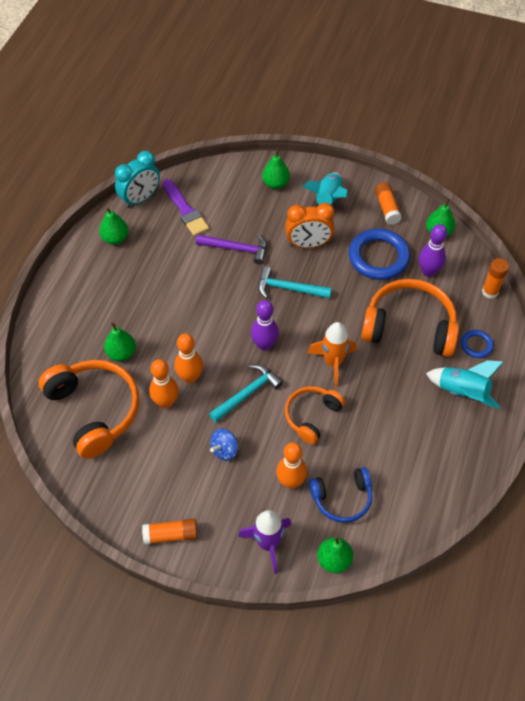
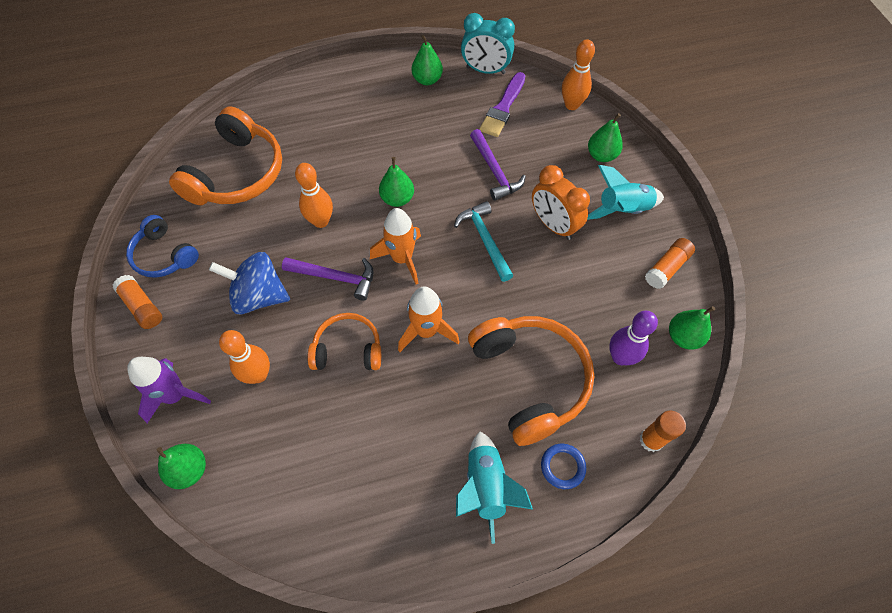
camera: 55 degrees right, 5 degrees up
green pear [104,322,136,361] -> green pear moved to [379,157,414,207]
orange bowling pin [149,359,179,408] -> orange bowling pin moved to [562,39,595,110]
turquoise hammer [209,364,283,422] -> purple hammer [282,257,374,301]
blue spinning top [210,429,238,461] -> blue spinning top [209,252,290,315], size x1.75
purple bowling pin [251,300,279,351] -> orange rocket [370,208,421,284]
blue headphones [309,467,372,523] -> blue headphones moved to [126,215,199,278]
blue ring [349,229,410,280] -> none

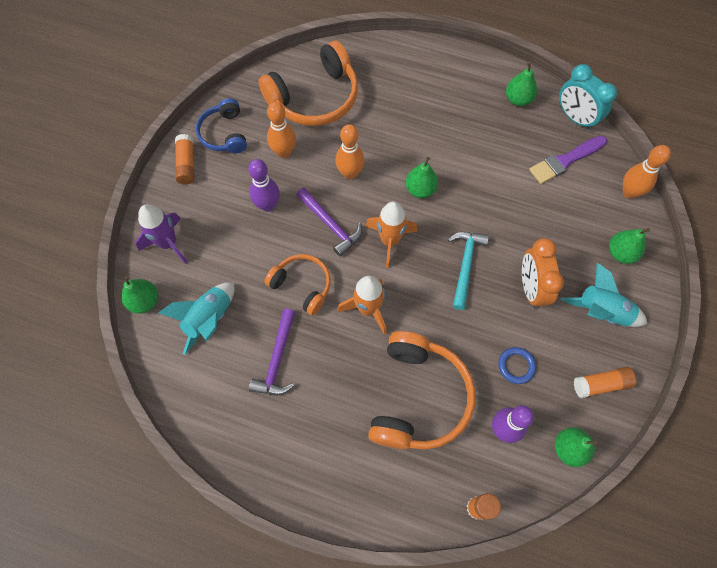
camera: 35 degrees right, 5 degrees up
blue spinning top [209,252,290,315] -> purple bowling pin [248,159,280,212]
orange bowling pin [219,330,270,384] -> orange bowling pin moved to [267,102,296,158]
turquoise rocket [456,432,533,544] -> turquoise rocket moved to [158,282,235,355]
purple hammer [470,129,526,201] -> purple hammer moved to [249,309,295,395]
blue ring [541,444,586,489] -> blue ring moved to [498,347,536,384]

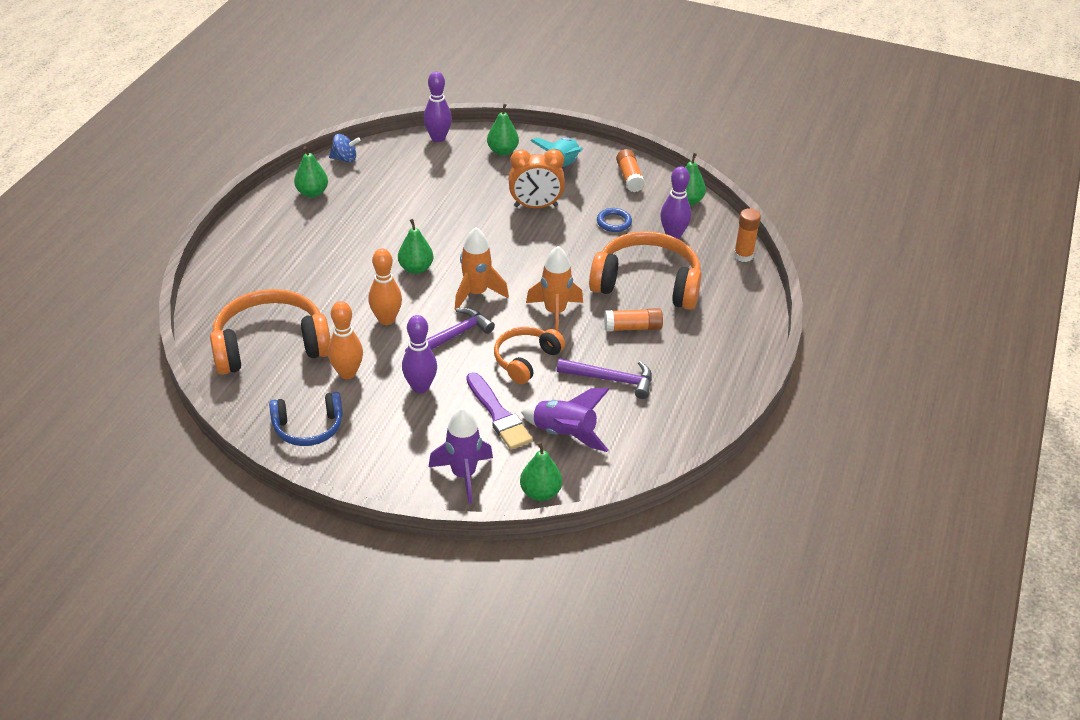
camera: 90 degrees left, 25 degrees down
turquoise rocket [158,282,235,355] -> purple rocket [521,388,610,452]
orange glue stick [175,134,194,184] -> orange glue stick moved to [604,308,663,332]
orange headphones [259,41,358,126] -> orange headphones turned 75 degrees counterclockwise [210,289,331,375]
turquoise hammer [448,232,489,310] -> none
purple brush [529,136,607,184] -> purple brush moved to [466,372,533,450]
turquoise clock [559,64,617,130] -> blue spinning top [329,134,361,163]
orange bowling pin [623,145,671,199] -> purple bowling pin [423,71,452,142]

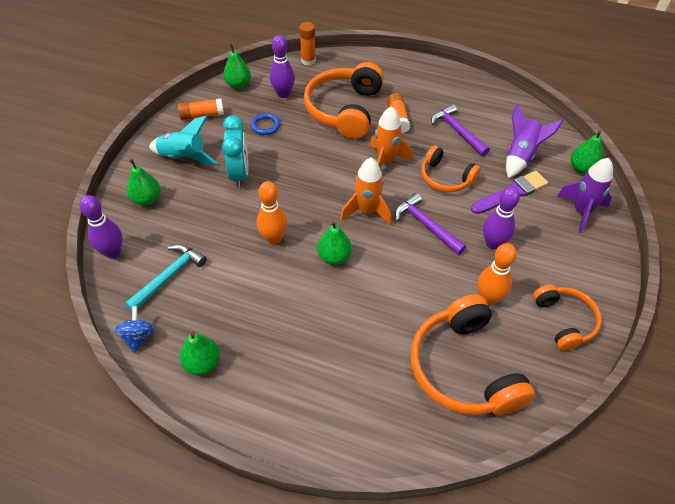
camera: 90 degrees left, 10 degrees up
blue headphones [269,392,343,446] -> orange headphones [533,285,602,351]
orange bowling pin [368,249,402,325] -> orange bowling pin moved to [257,181,288,245]
orange clock [508,149,565,208] -> turquoise clock [222,115,248,188]
purple hammer [557,359,652,399] -> purple hammer turned 45 degrees counterclockwise [431,104,490,157]
none -> turquoise hammer [125,244,207,311]

